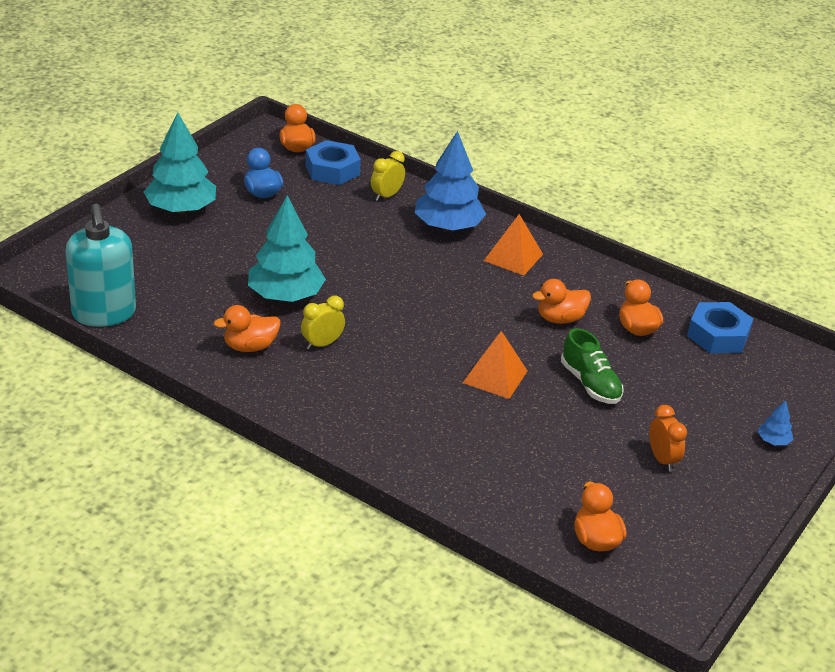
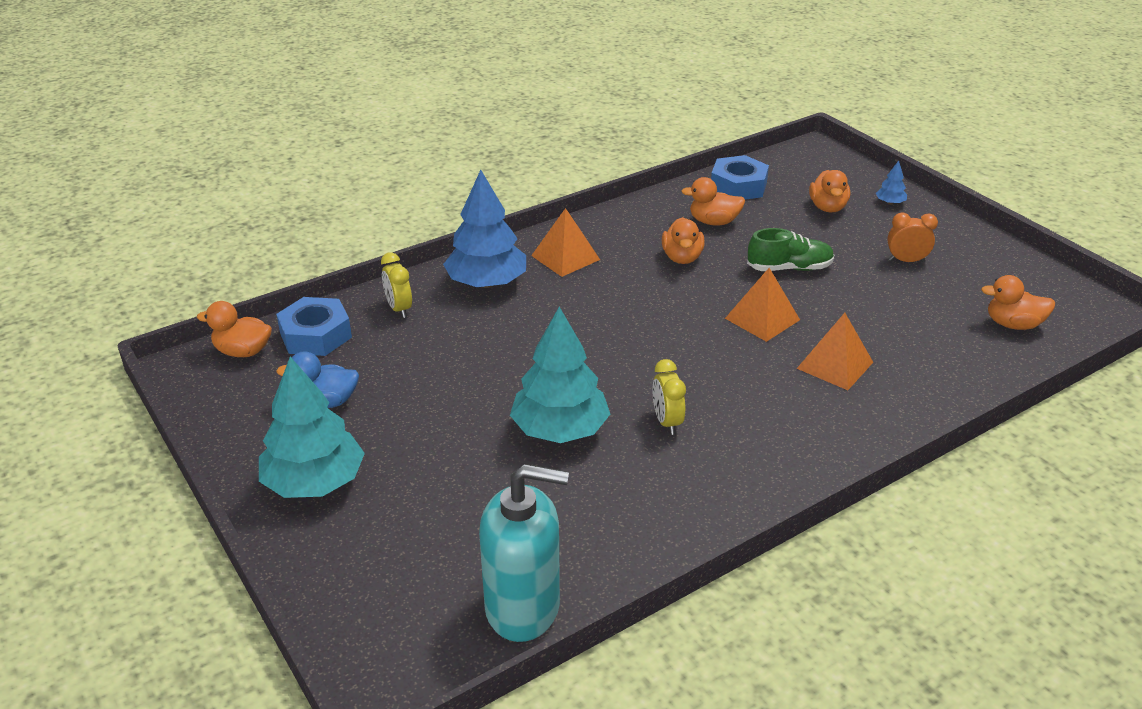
camera: 65 degrees left, 0 degrees up
orange duck [214,305,280,352] -> orange duck moved to [809,170,850,212]
none -> orange pyramid [797,313,873,390]

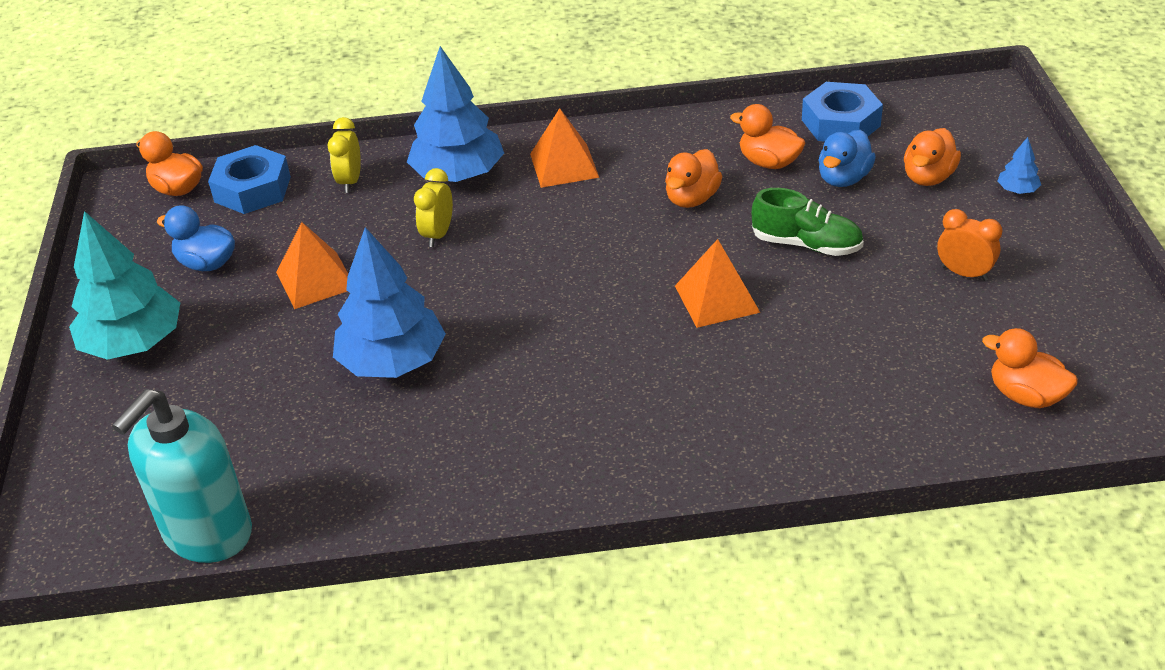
camera: 30 degrees right, 5 degrees up
turquoise soap dispenser [479,464,569,642] -> turquoise soap dispenser turned 90 degrees clockwise [112,389,252,563]
turquoise tree [510,307,610,443] -> blue tree [333,227,446,378]
yellow clock [652,359,686,435] -> yellow clock moved to [414,168,453,247]
orange pyramid [797,313,873,390] -> orange pyramid moved to [276,222,348,309]
none -> blue duck [819,130,876,187]

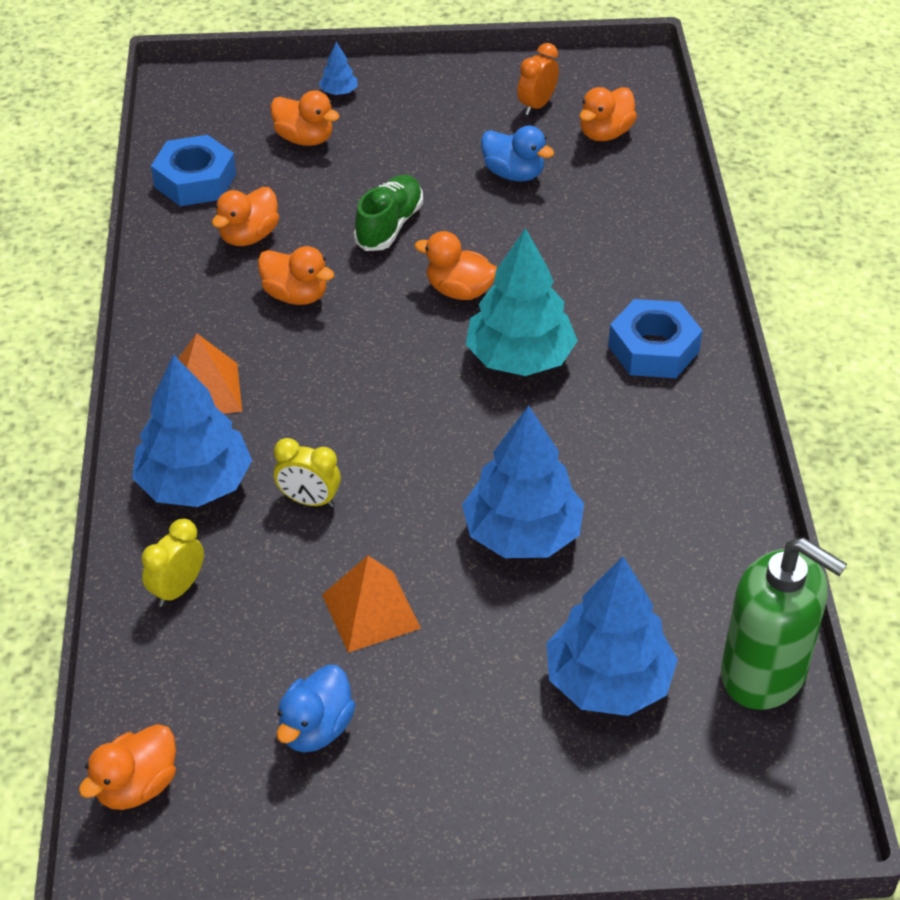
camera: 90 degrees left, 5 degrees up
turquoise tree [69,211,180,360] -> turquoise tree moved to [466,228,578,376]
turquoise soap dispenser [112,389,252,563] -> green soap dispenser [721,537,847,710]
blue nut [208,145,291,214] -> blue nut moved to [608,299,703,378]
yellow clock [328,117,361,193] -> yellow clock turned 120 degrees clockwise [142,519,204,607]
orange pyramid [675,239,761,328] -> orange duck [414,231,497,300]
blue duck [819,130,876,187] -> blue duck moved to [481,126,555,181]
orange clock [937,209,1002,281] -> orange clock moved to [517,43,559,115]
none -> blue tree [547,557,678,716]

